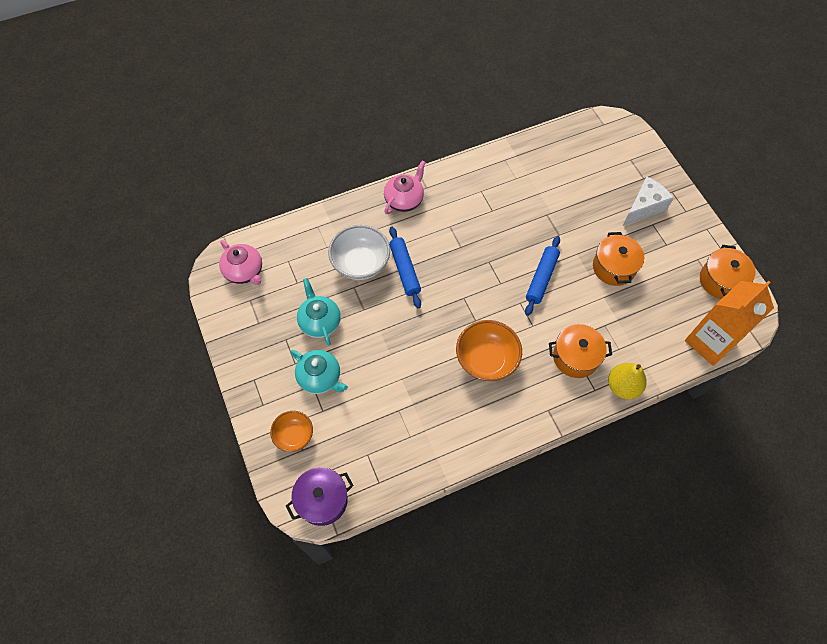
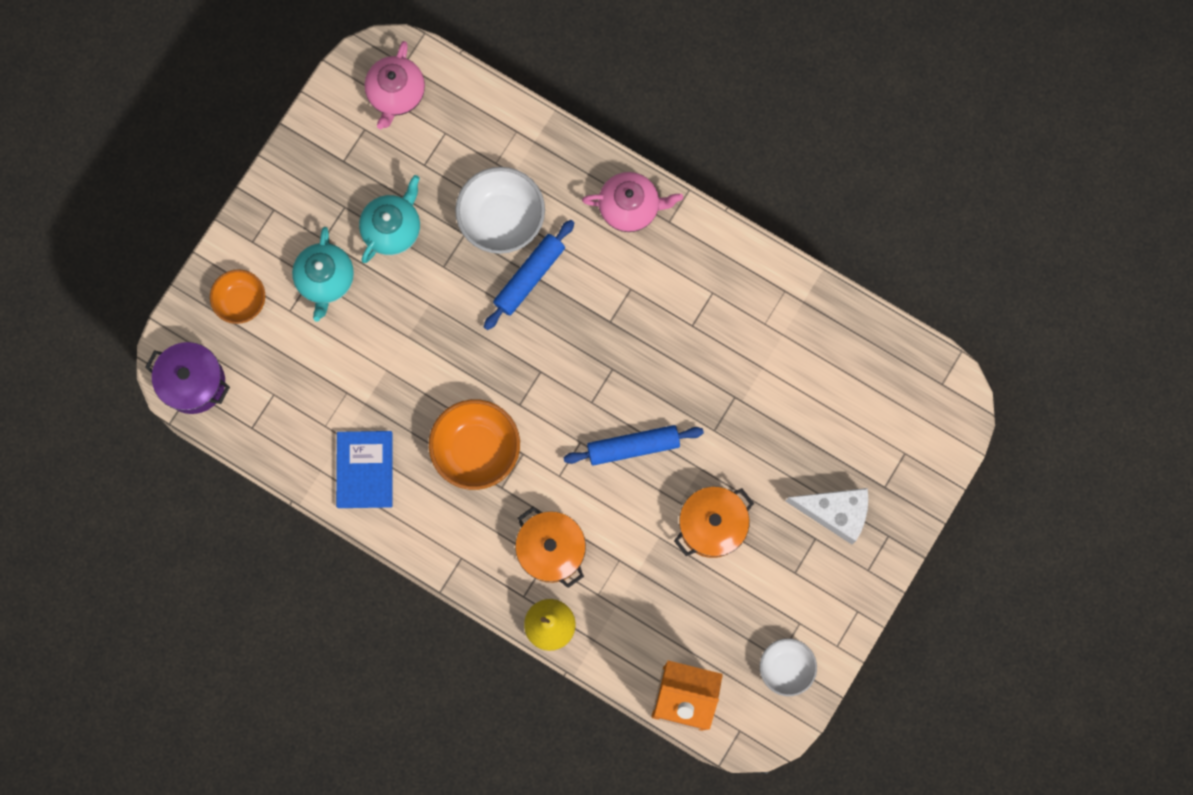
camera: 55 degrees right, 15 degrees up
orange pot [700,245,756,299] -> white bowl [760,638,817,696]
none -> blue book [336,431,393,508]

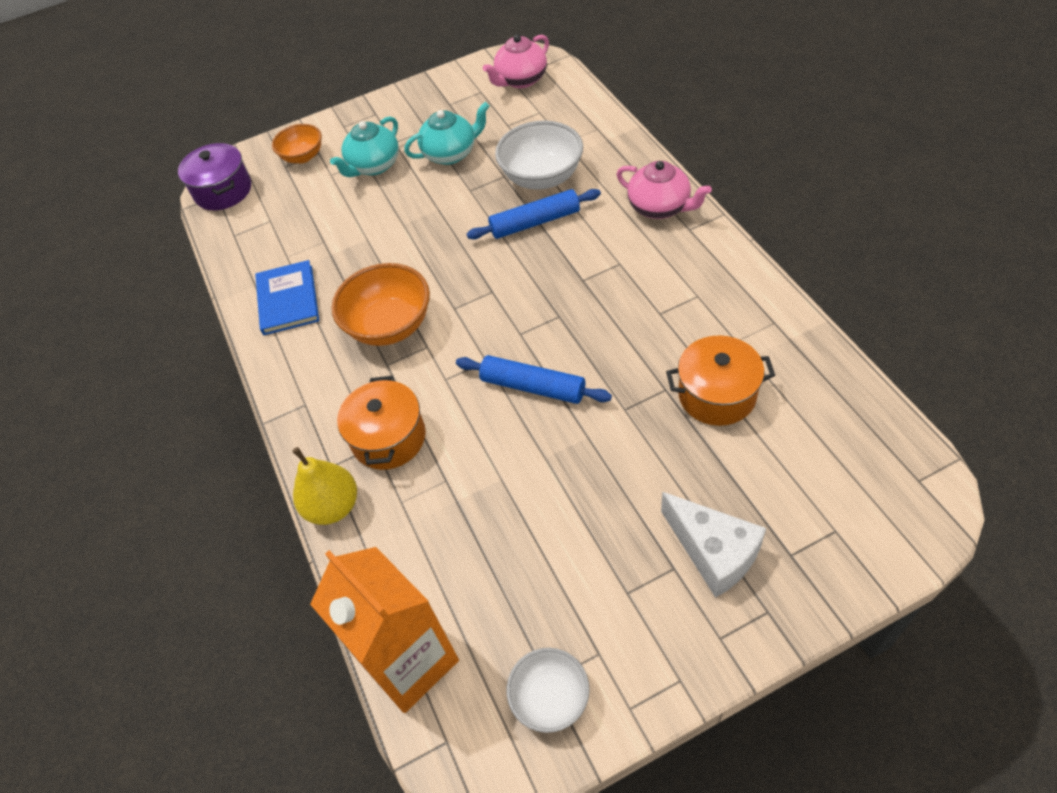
camera: 40 degrees right, 25 degrees down
blue book [336,431,393,508] -> blue book turned 45 degrees counterclockwise [255,260,319,335]
orange pot [674,487,754,558] -> orange pot moved to [666,335,775,426]

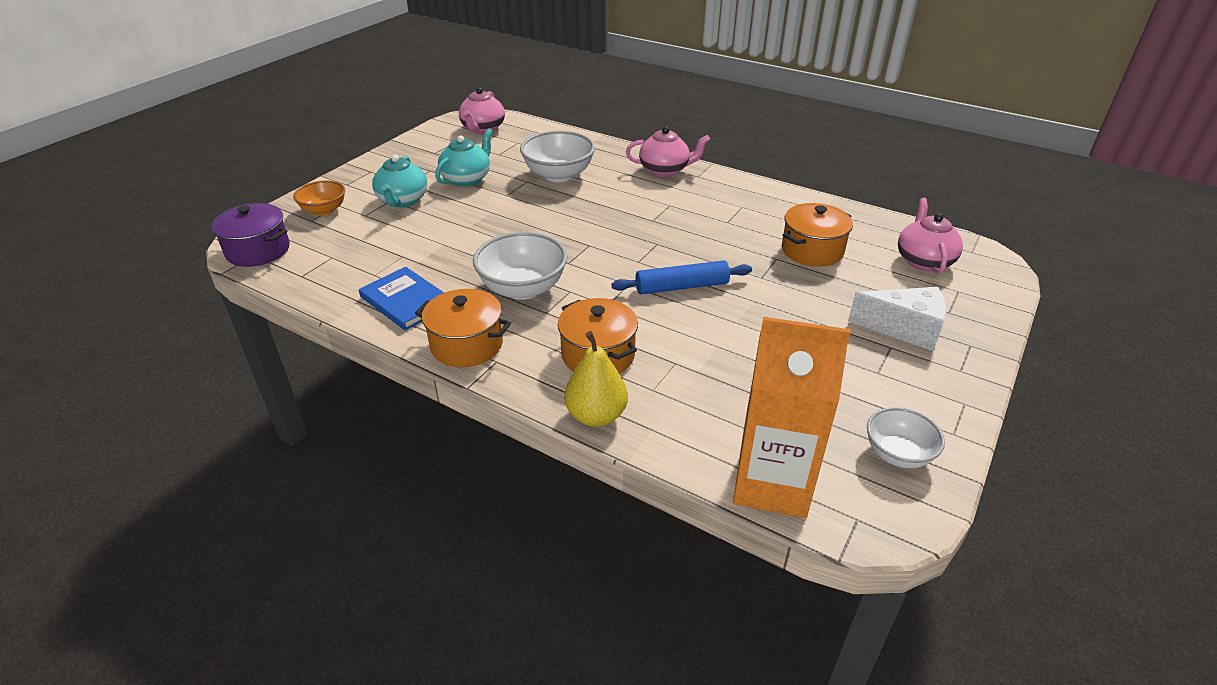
camera: 40 degrees left, 15 degrees down
orange bowl [331,263,430,346] -> white bowl [473,232,567,300]
blue rolling pin [467,189,601,239] -> none
none -> orange pot [415,289,511,367]
none -> pink teapot [898,198,963,274]

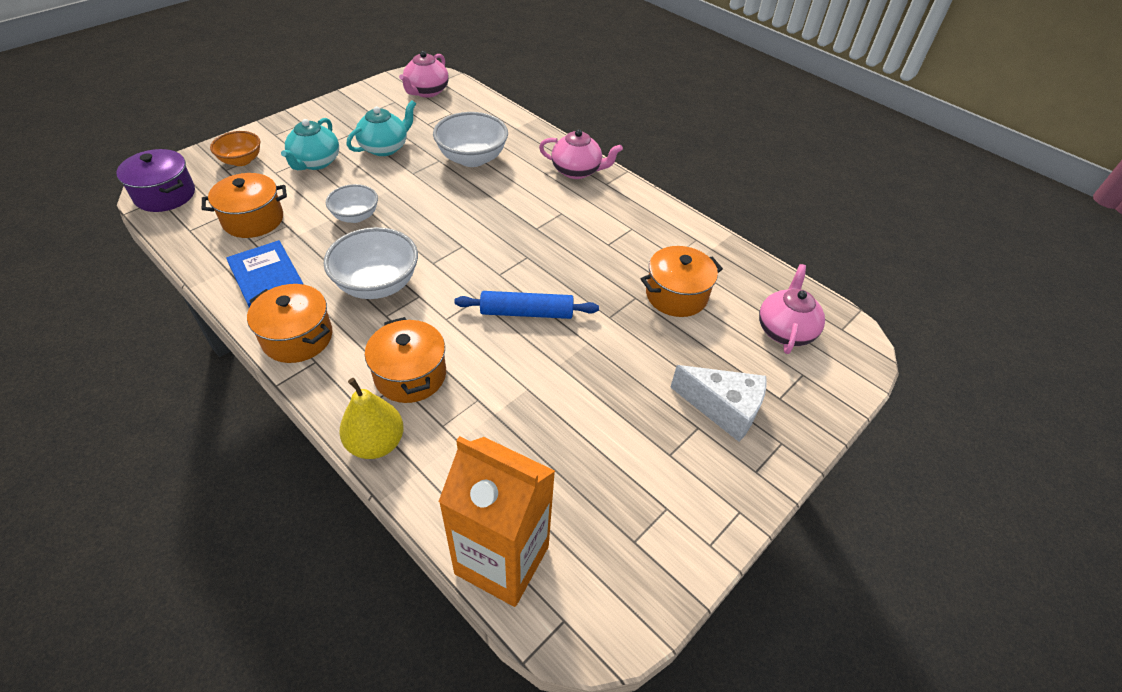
camera: 10 degrees right, 10 degrees up
white bowl [867,407,945,468] -> white bowl moved to [326,184,378,223]
none -> orange pot [202,173,287,238]

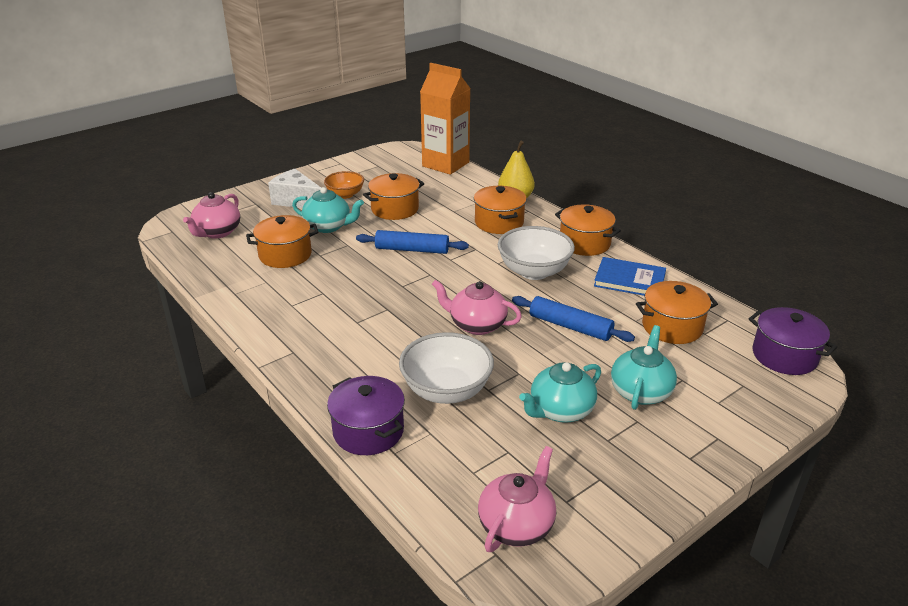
camera: 170 degrees left, 15 degrees down
orange bowl [210,131,261,166] -> orange bowl moved to [324,171,364,199]
blue book [226,240,303,307] -> blue book turned 45 degrees counterclockwise [594,257,666,296]
white bowl [326,184,378,223] -> blue rolling pin [512,296,635,342]
pink teapot [539,129,623,179] -> pink teapot moved to [432,280,522,335]
none -> turquoise teapot [292,187,364,233]
none -> purple pot [327,376,405,455]
none -> orange pot [363,173,425,220]

